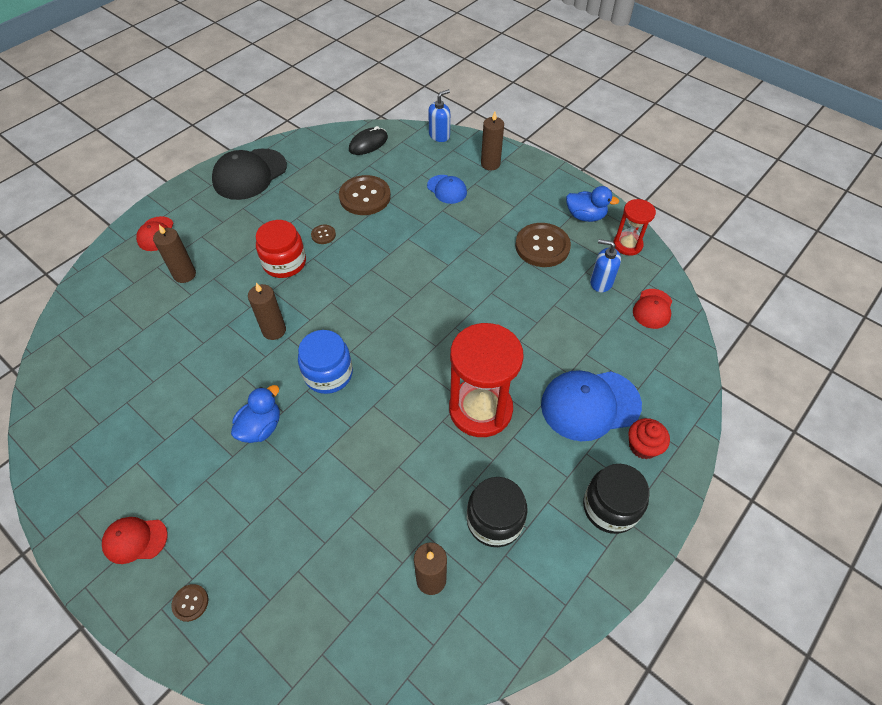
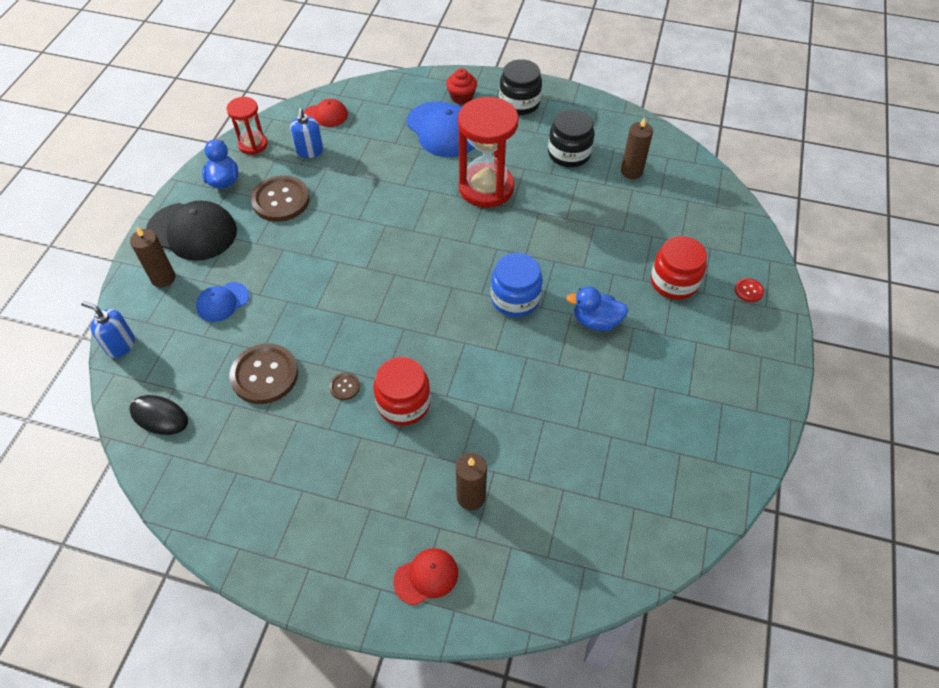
camera: 115 degrees left, 0 degrees up
red cap [102,517,168,564] -> none
brown button [171,584,208,622] -> red button [735,278,764,302]
black cap [212,149,287,200] -> black cap moved to [146,200,237,261]
brown candle [248,283,286,340] -> none
blue cap [427,175,467,204] -> blue cap turned 150 degrees counterclockwise [196,282,249,322]
none -> red jar [651,236,707,300]

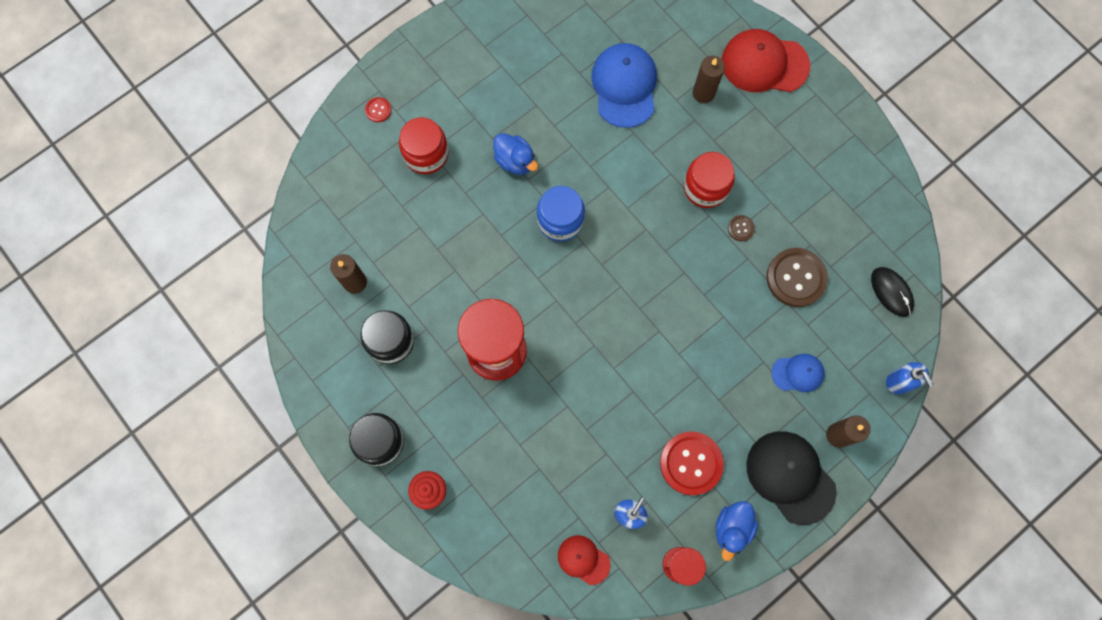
camera: 145 degrees left, 20 degrees up
brown button [251,175,310,222] -> red button [660,432,724,495]
red cap [393,548,458,605] -> red cap [722,29,810,92], size x1.82
blue cap [407,101,474,157] -> blue cap moved to [591,43,657,128]

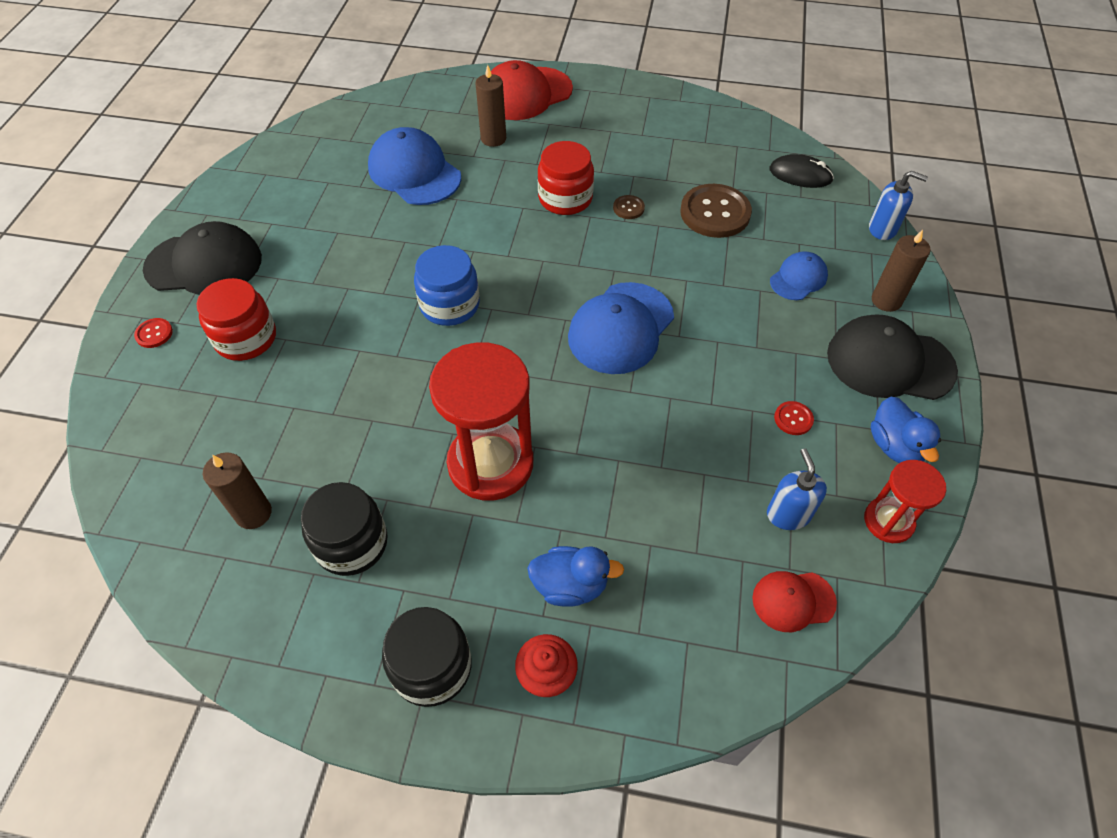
camera: 40 degrees left, 20 degrees down
blue duck [493,133,538,175] -> blue duck moved to [527,546,624,607]
red button [660,432,724,495] -> red button [774,401,814,435], size x0.45
none -> black cap [143,221,262,295]
none -> blue cap [568,282,674,374]

